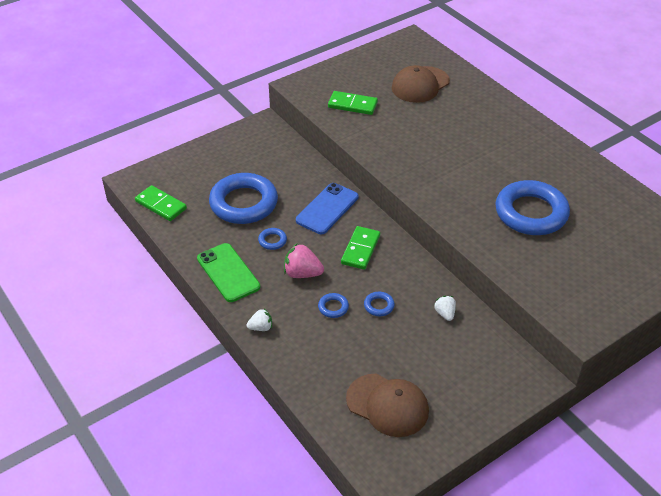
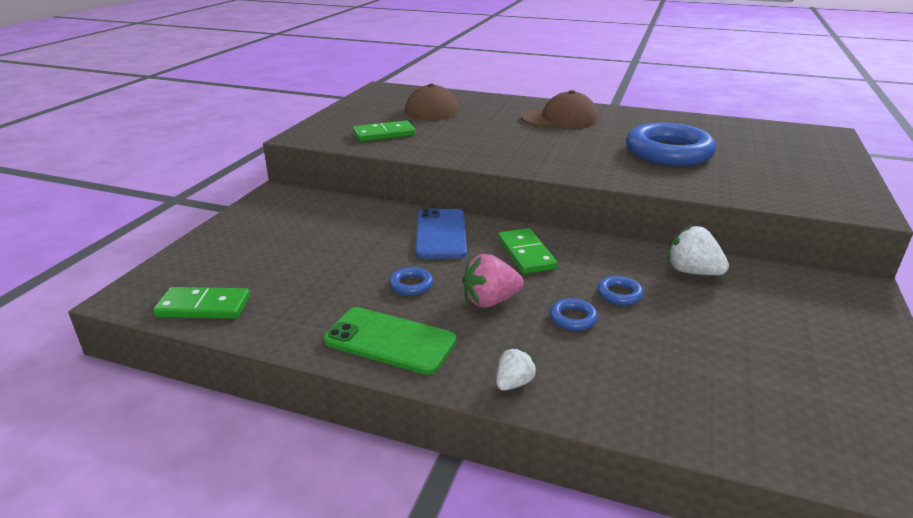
camera: 35 degrees left, 15 degrees down
blue ring [209,173,278,224] -> none
brown cap [346,374,429,437] -> brown cap moved to [521,90,598,128]
white strawberry [434,296,456,321] -> white strawberry [668,225,729,275], size x1.63

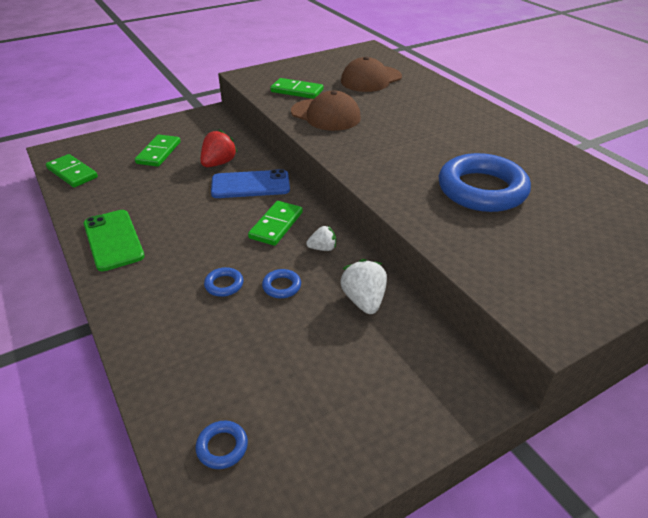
camera: 40 degrees right, 10 degrees up
blue ring [389,267,433,295] -> blue ring moved to [195,421,248,469]
blue phone [415,208,467,259] -> blue phone turned 45 degrees clockwise [211,169,290,198]
pink strawberry [462,254,524,308] -> none
white strawberry [496,348,537,391] -> white strawberry moved to [306,226,336,251]
brown cap [521,90,598,128] -> brown cap moved to [291,91,361,131]
none -> green domino [135,135,181,167]
none -> red strawberry [200,129,238,167]

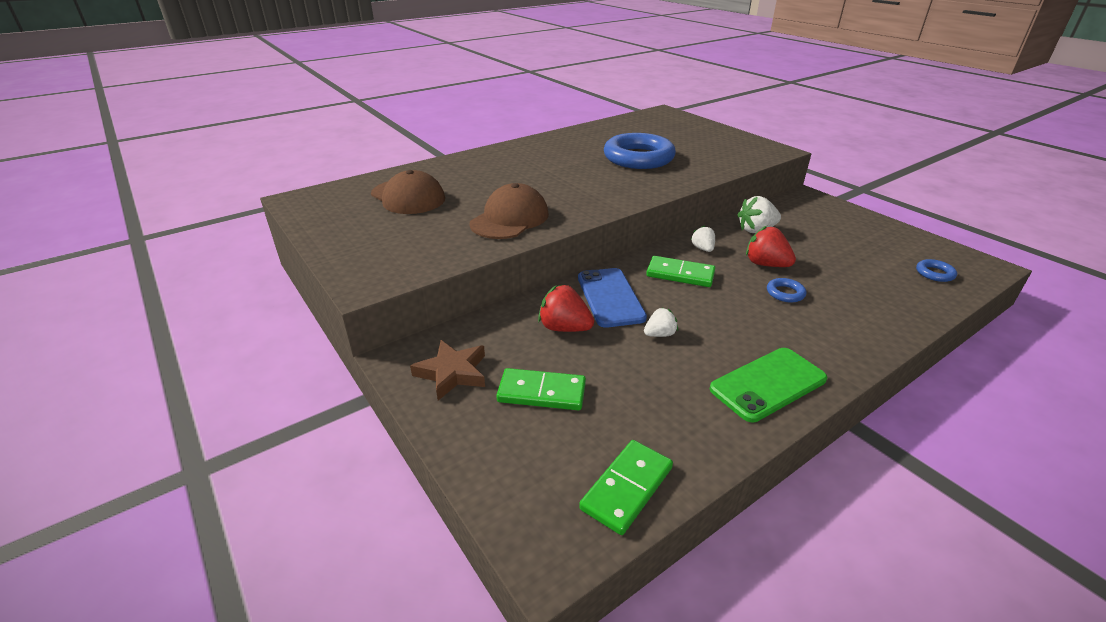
camera: 95 degrees left, 5 degrees down
blue ring [262,269,301,298] -> red strawberry [746,226,796,267]
green domino [270,78,323,99] -> none
none -> brown star [410,340,485,400]
none -> white strawberry [644,308,678,337]

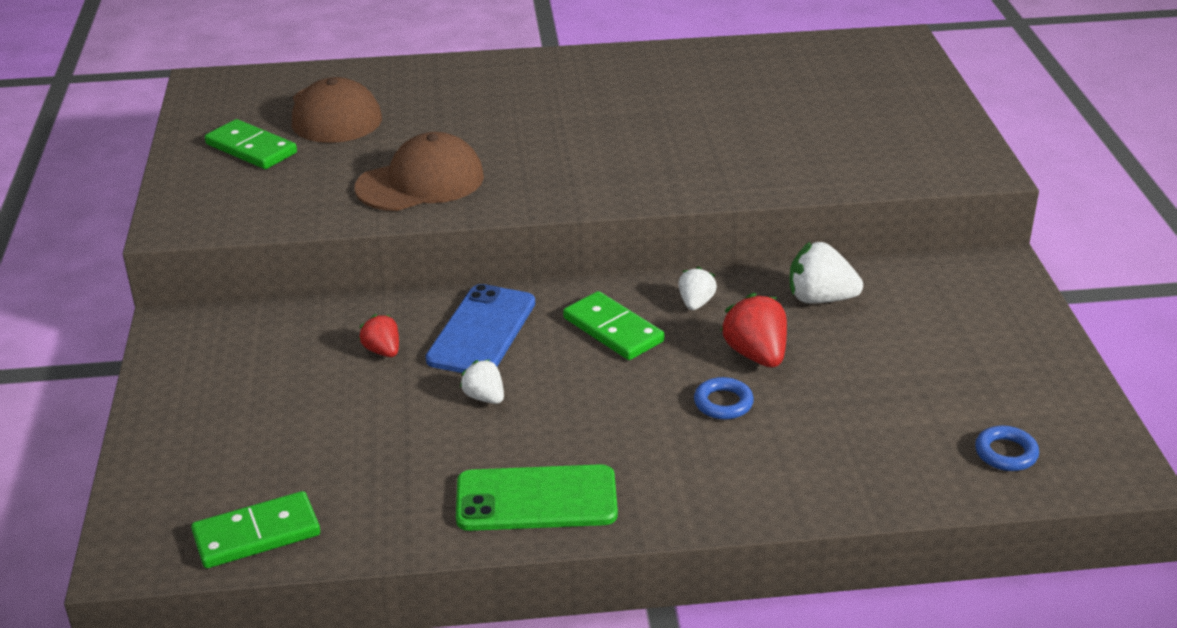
camera: 30 degrees right, 0 degrees up
brown star [410,340,485,400] -> none
green domino [496,368,586,410] -> green domino moved to [205,119,297,169]
red strawberry [538,285,594,332] -> red strawberry [359,314,399,357], size x0.61
blue ring [604,133,676,169] -> none
white strawberry [644,308,678,337] -> white strawberry turned 135 degrees counterclockwise [460,360,504,404]

